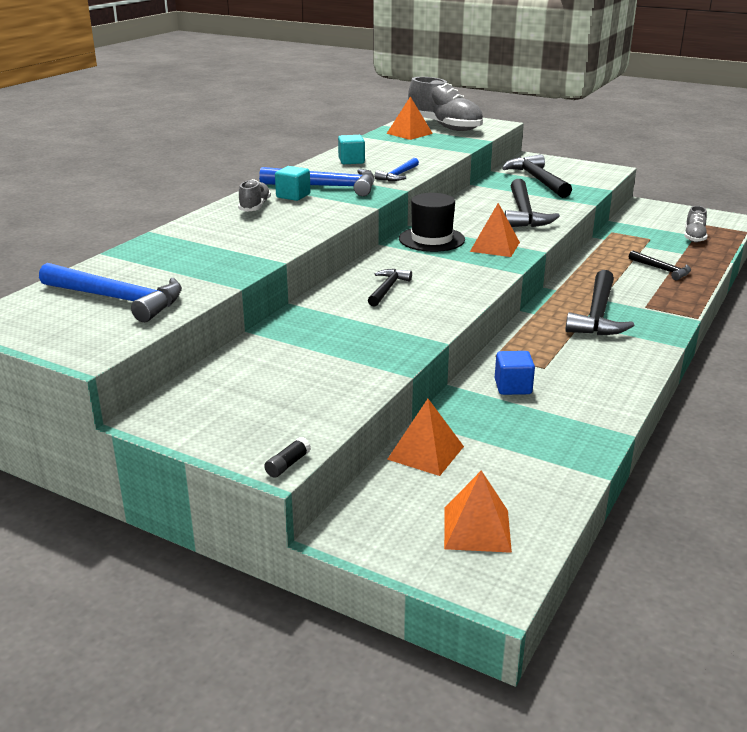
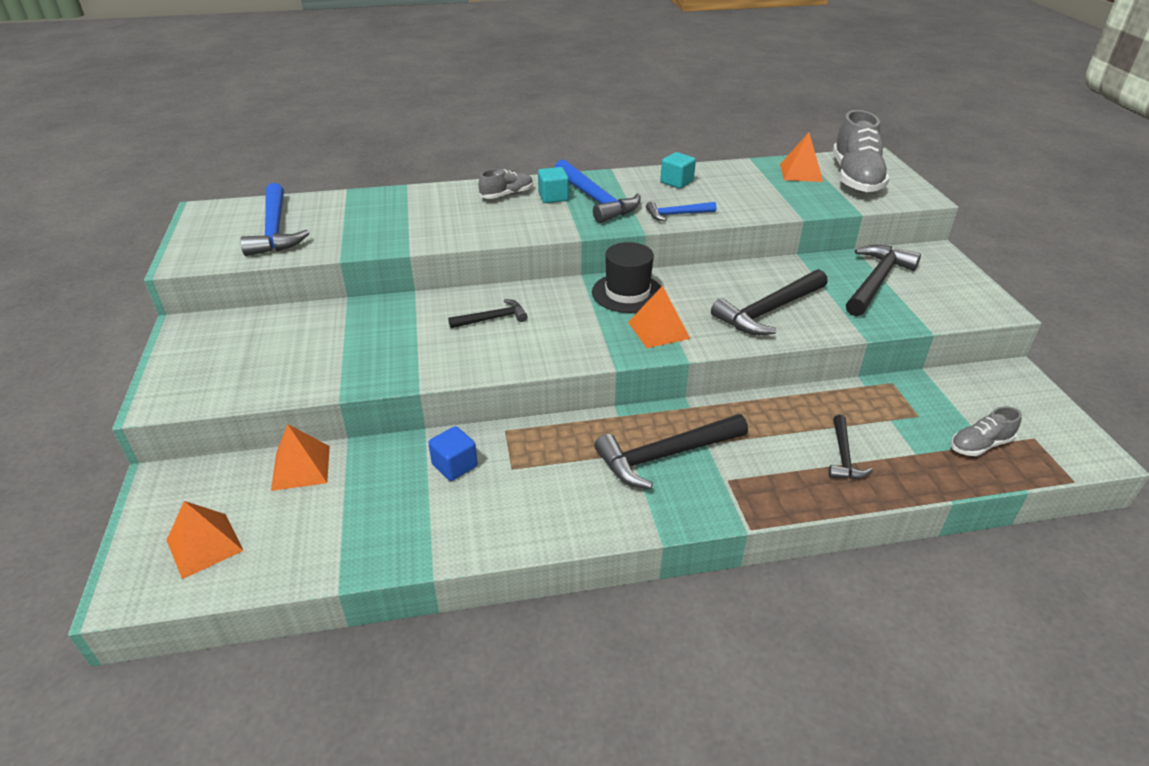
camera: 50 degrees right, 10 degrees up
black glue stick [264,437,311,478] -> none

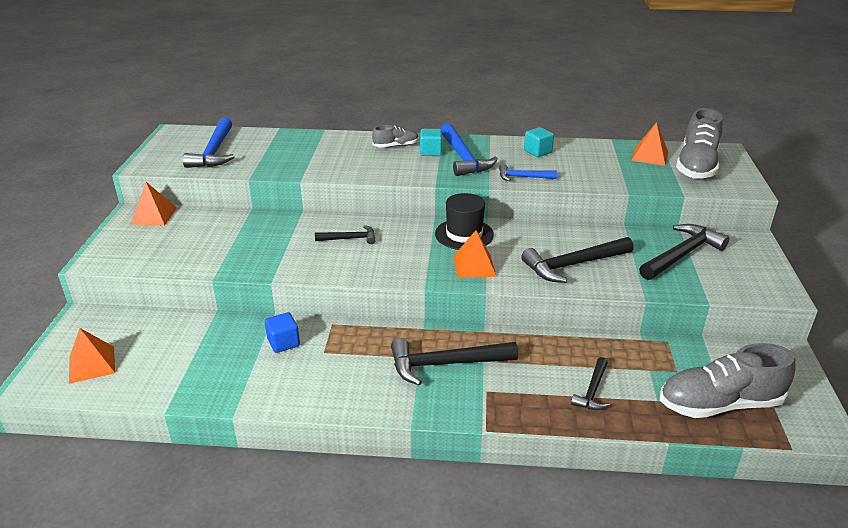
camera: 15 degrees right, 5 degrees down
orange pyramid [271,424,330,491] -> orange pyramid moved to [131,182,177,226]
grey shoe [951,406,1022,456] -> grey shoe [660,343,796,418], size x1.95

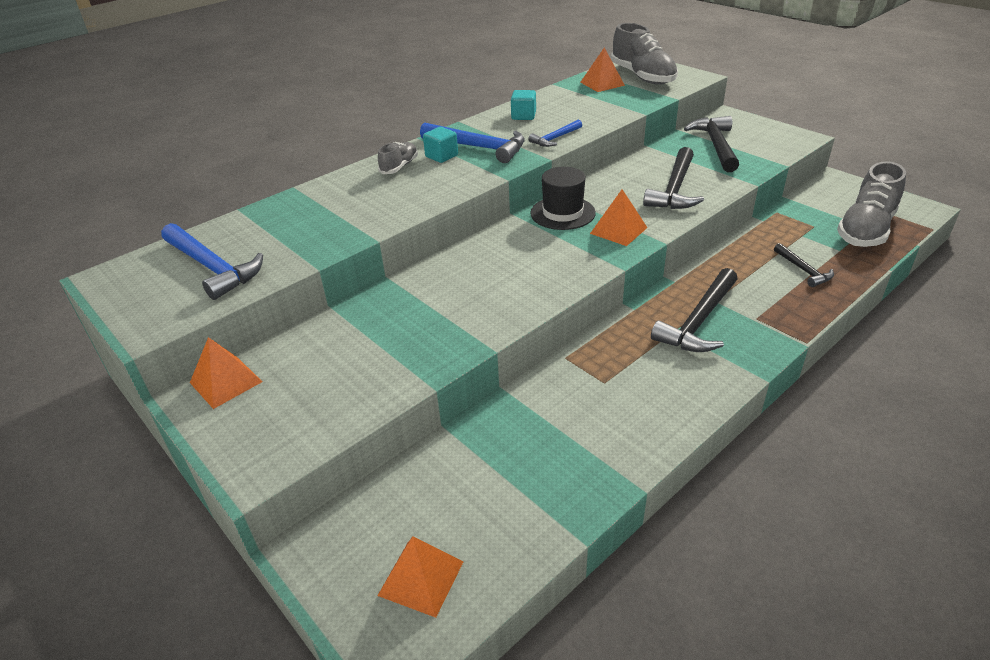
camera: 45 degrees left, 5 degrees up
blue cube [265,312,300,353] -> none
black hammer [315,225,376,244] -> none

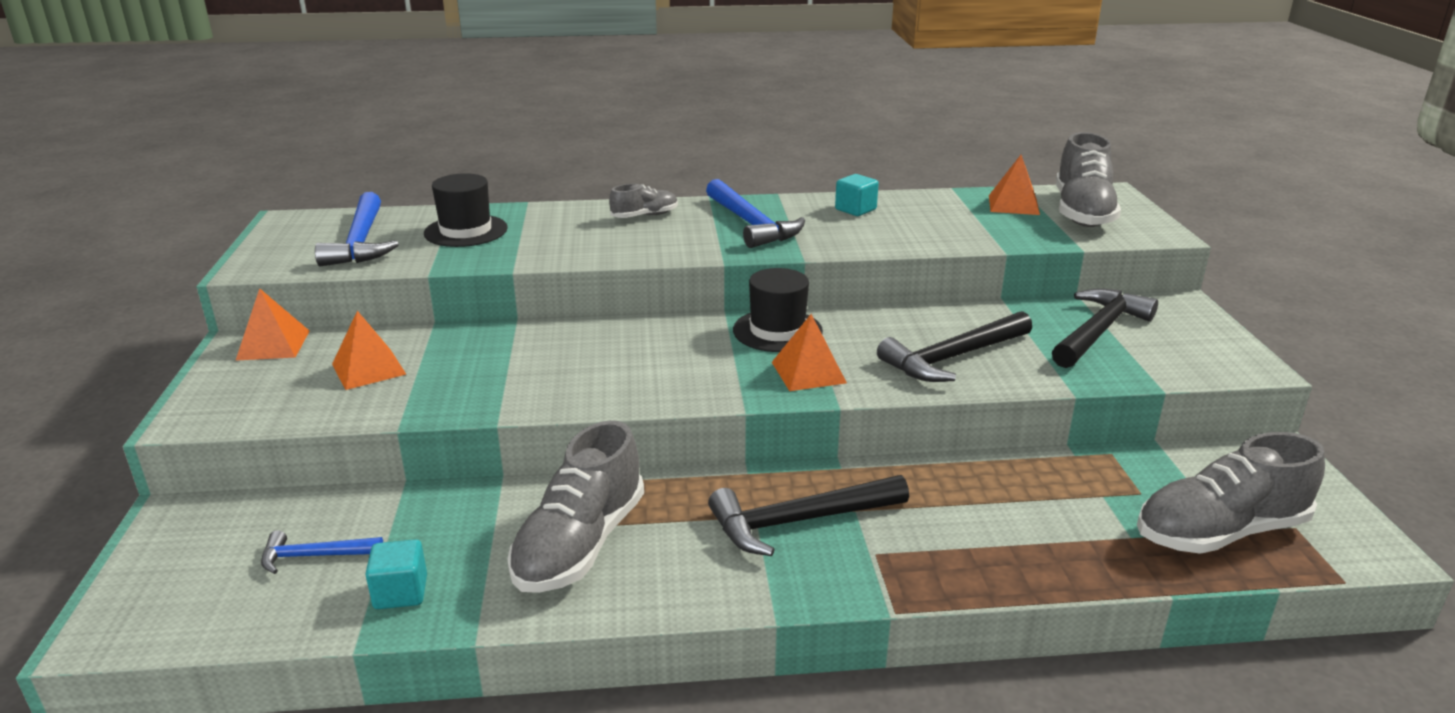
camera: 35 degrees right, 10 degrees down
orange pyramid [377,536,463,618] -> orange pyramid moved to [332,311,406,390]
turquoise cube [423,127,458,163] -> turquoise cube moved to [365,539,427,609]
blue hammer [528,119,582,147] -> blue hammer moved to [261,531,383,574]
black hammer [774,243,834,287] -> none
none -> black hat [424,173,508,247]
none -> grey shoe [507,420,644,593]

